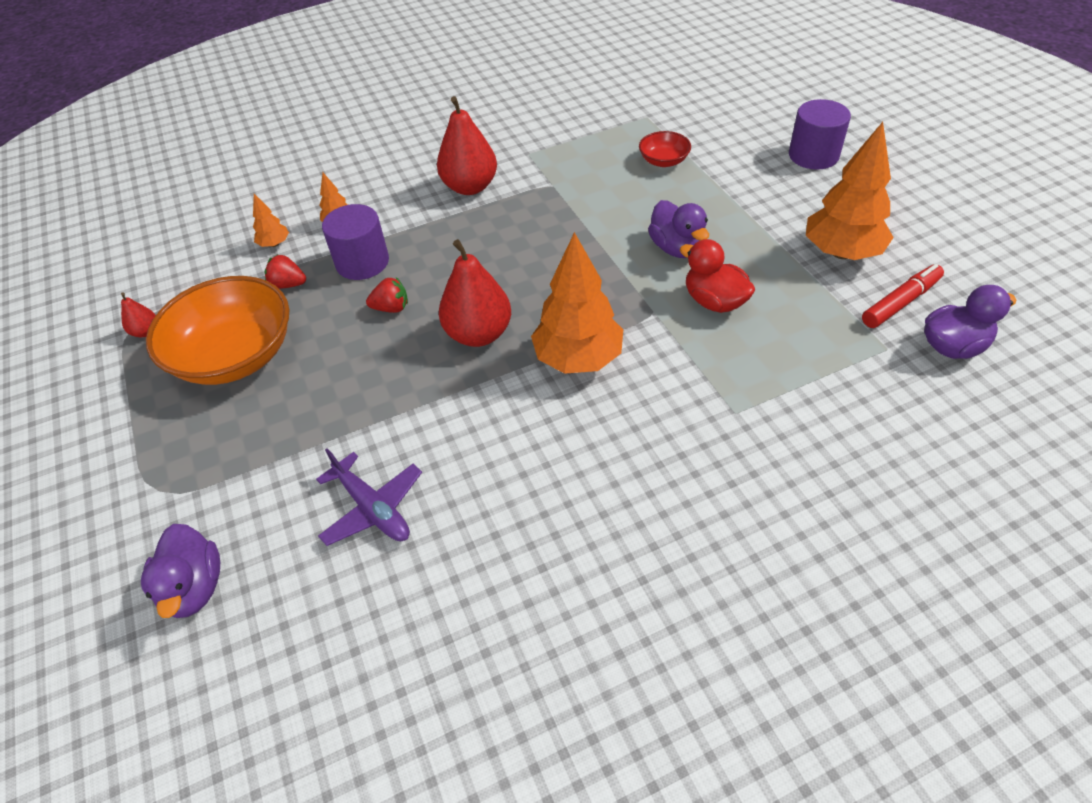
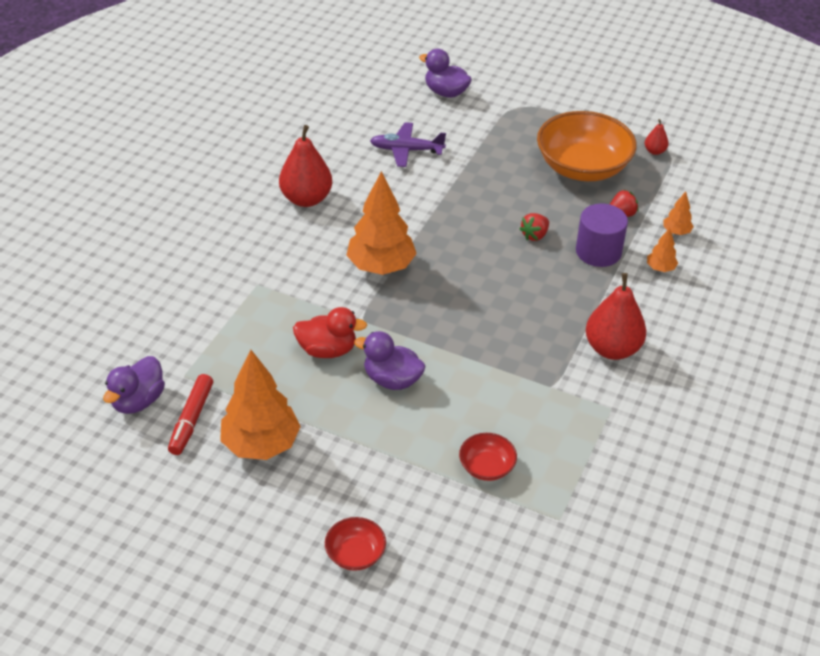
camera: 135 degrees right, 5 degrees down
red pear [439,239,511,347] -> red pear moved to [279,125,332,207]
purple cylinder [789,99,851,170] -> red bowl [325,517,386,571]

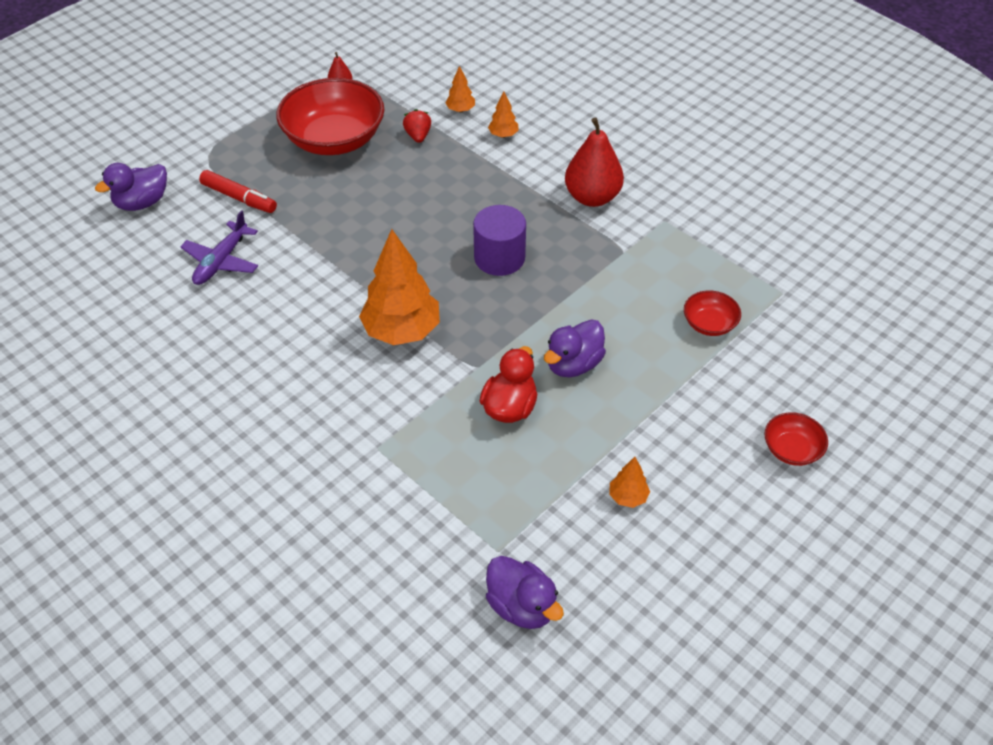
camera: 70 degrees left, 5 degrees up
red marker [168,374,213,455] -> red marker moved to [199,170,277,213]
orange tree [220,350,301,460] -> orange tree [610,457,650,508], size x0.45
red pear [279,125,332,207] -> none
red strawberry [519,213,549,241] -> none
orange bowl [537,111,637,181] -> red bowl [276,78,384,155]
purple cylinder [576,204,628,267] -> purple cylinder moved to [473,205,526,276]

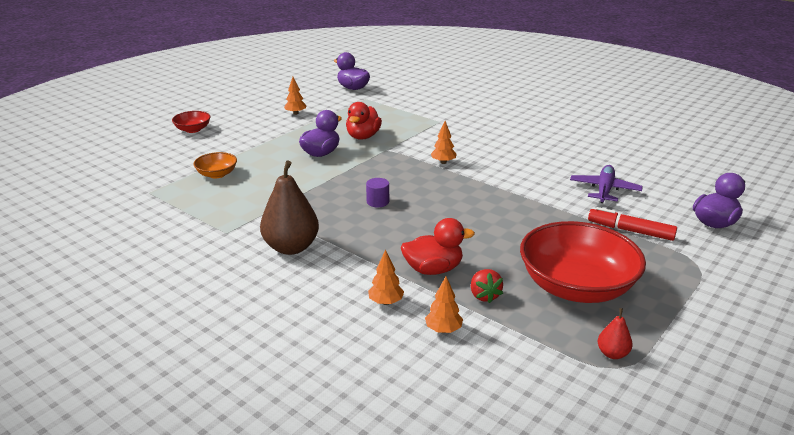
camera: 175 degrees right, 20 degrees down
orange tree [359,229,440,345] -> orange tree [431,121,457,164], size x0.45
purple cylinder [473,205,526,276] -> purple cylinder [366,178,389,207], size x0.53
red pear [565,118,624,207] -> brown pear [260,161,319,255]
red bowl [684,290,741,336] -> orange bowl [193,152,237,179]
none -> red duck [401,218,475,275]

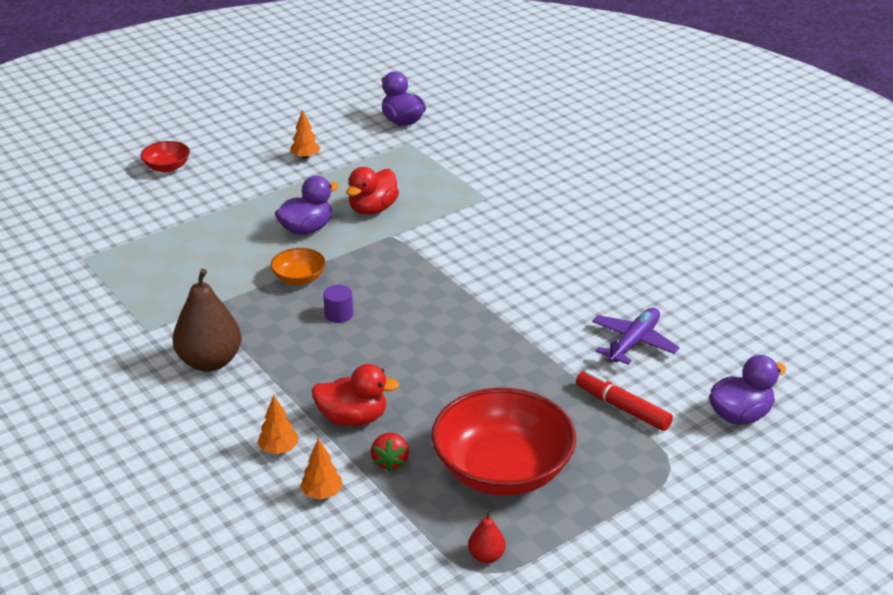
camera: 15 degrees right, 5 degrees up
orange bowl [193,152,237,179] -> orange bowl moved to [270,248,326,285]
orange tree [431,121,457,164] -> none

